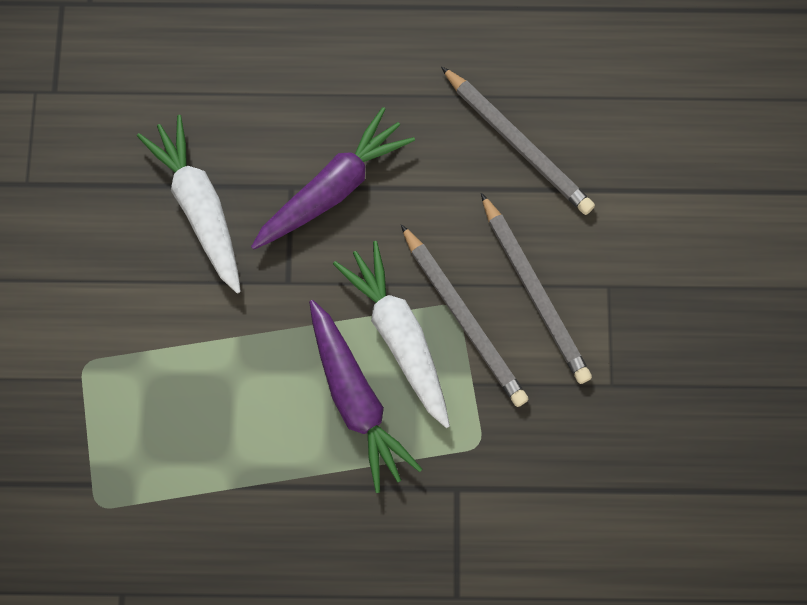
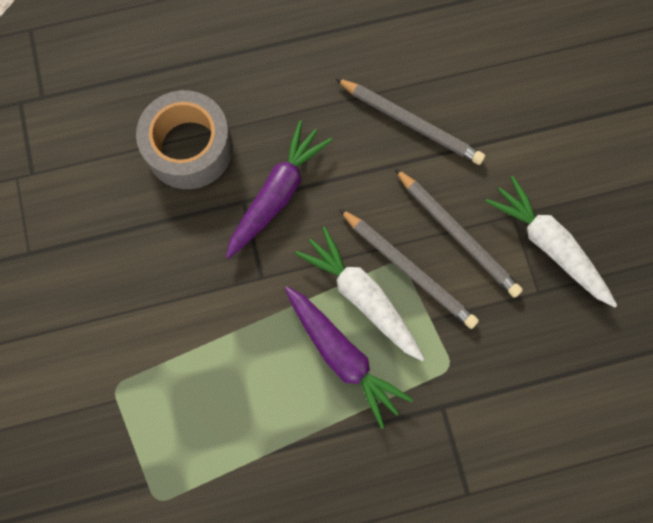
camera: 15 degrees left, 0 degrees up
white carrot [137,115,241,294] -> white carrot moved to [485,176,617,307]
none -> grey tape [136,90,233,189]

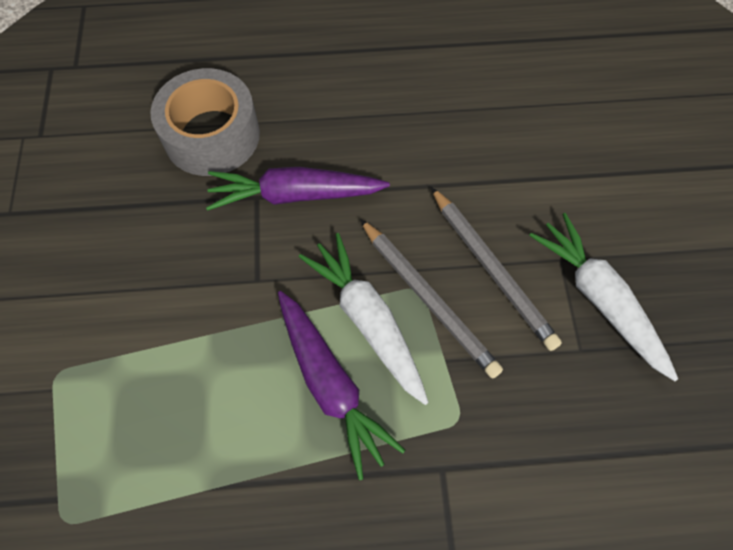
camera: 10 degrees right, 10 degrees down
purple carrot [226,120,332,259] -> purple carrot turned 135 degrees counterclockwise [206,167,390,211]
grey pencil [335,78,485,165] -> none

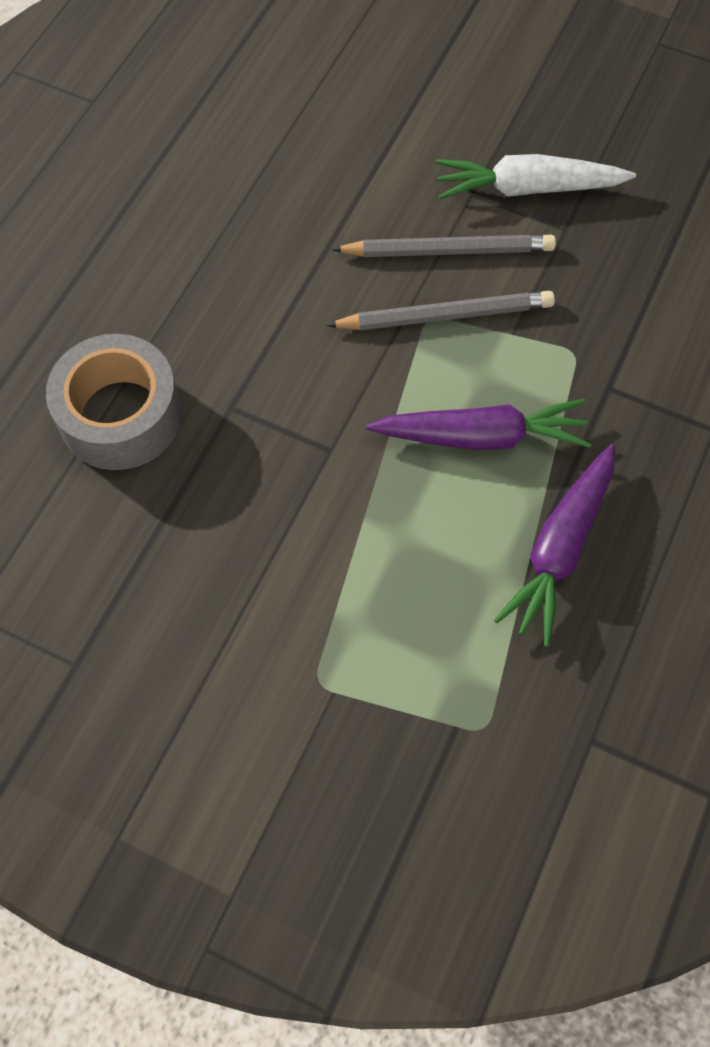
camera: 60 degrees left, 0 degrees up
purple carrot [206,167,390,211] -> purple carrot moved to [494,444,615,646]
white carrot [299,233,429,405] -> none

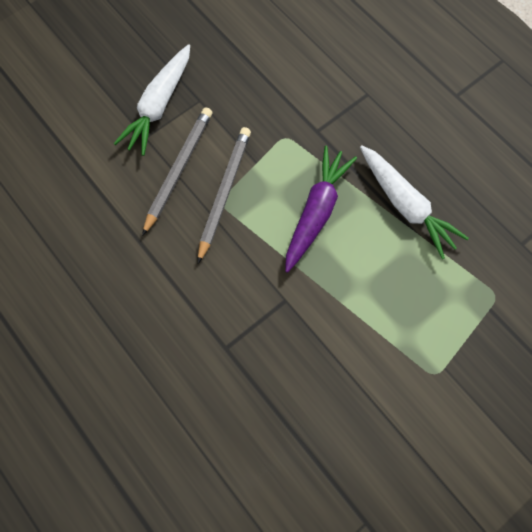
camera: 65 degrees left, 5 degrees up
grey tape [46,334,182,470] -> none
purple carrot [494,444,615,646] -> white carrot [360,145,469,259]

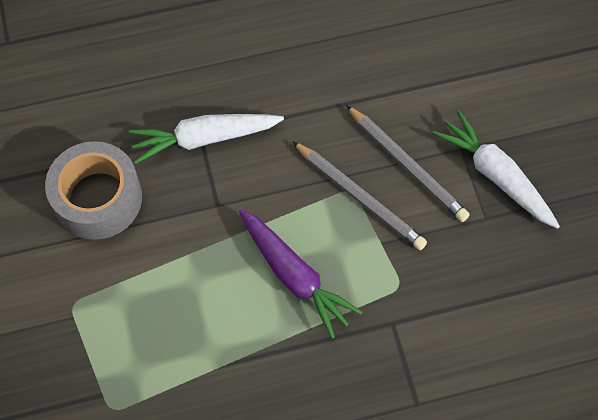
camera: 115 degrees right, 5 degrees down
white carrot [360,145,469,259] -> white carrot moved to [129,114,284,164]
none -> grey tape [45,141,142,240]

